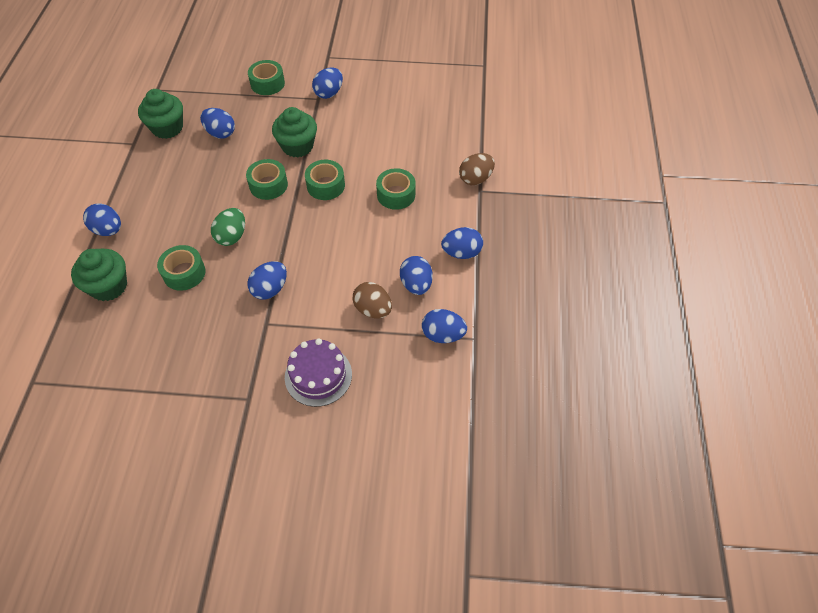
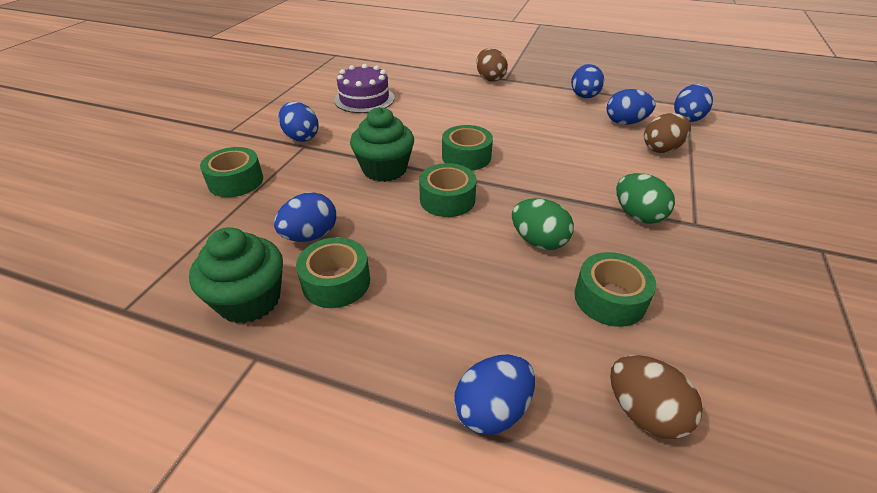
camera: 75 degrees left, 15 degrees down
green cupcake [71,249,127,301] -> brown egg [610,355,703,439]
blue egg [247,261,287,300] -> green egg [616,173,675,224]
purple cake [285,338,352,407] -> purple cake moved to [334,64,395,113]
green tape [376,168,416,210] -> green tape moved to [296,237,370,308]

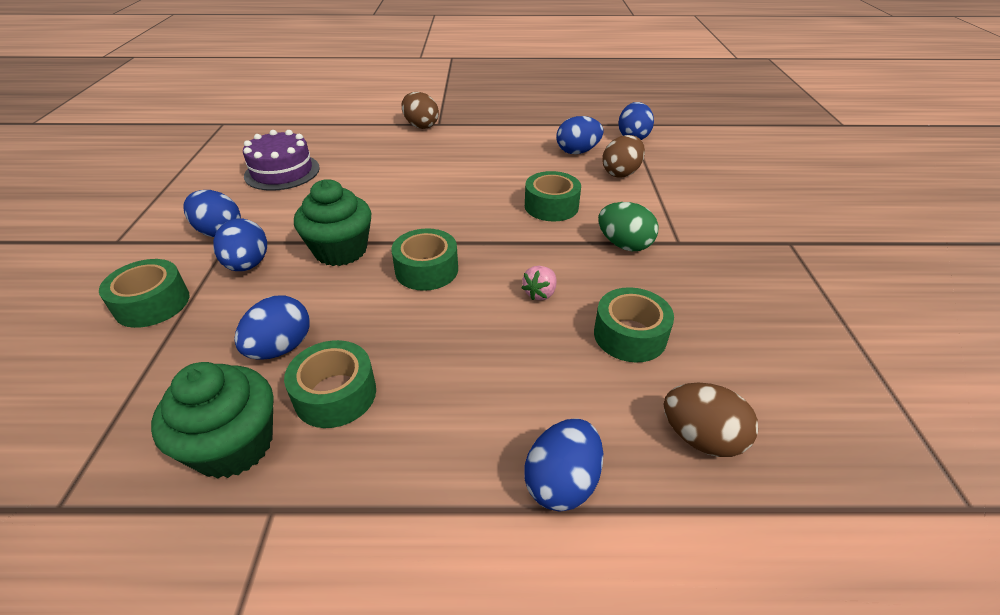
camera: 20 degrees left, 0 degrees up
green tape [442,125,493,171] -> green tape moved to [525,171,581,222]
green egg [512,198,574,250] -> pink strawberry [522,266,557,300]
blue egg [571,64,604,98] -> blue egg moved to [213,218,267,271]

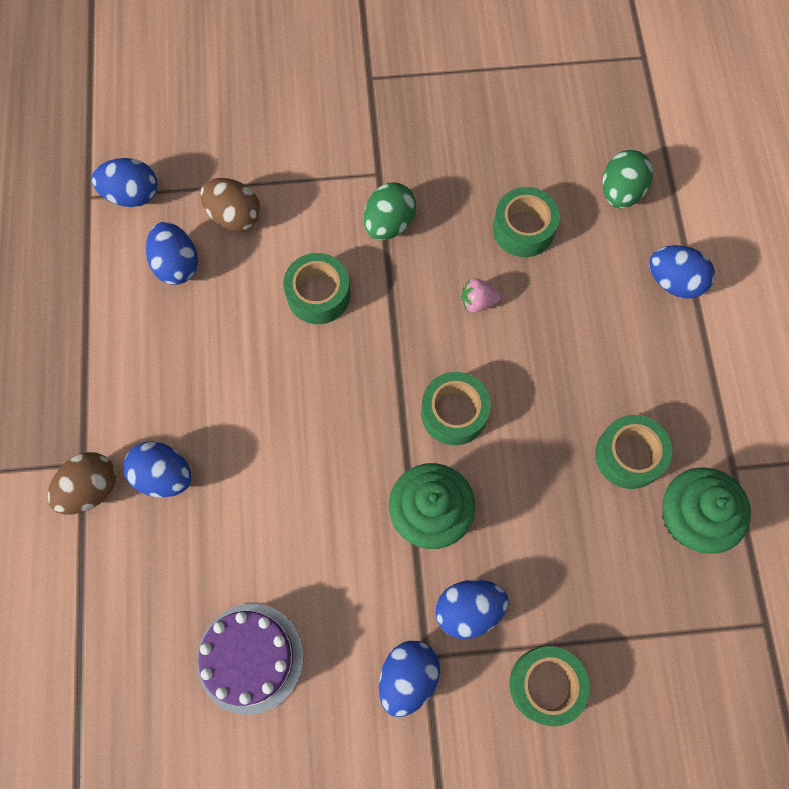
camera: 95 degrees left, 30 degrees up
blue egg [235,295,310,360] -> blue egg moved to [123,441,192,497]
pink strawberry [522,266,557,300] -> pink strawberry turned 150 degrees clockwise [462,278,501,312]
brown egg [663,383,758,457] -> green egg [603,150,653,208]

